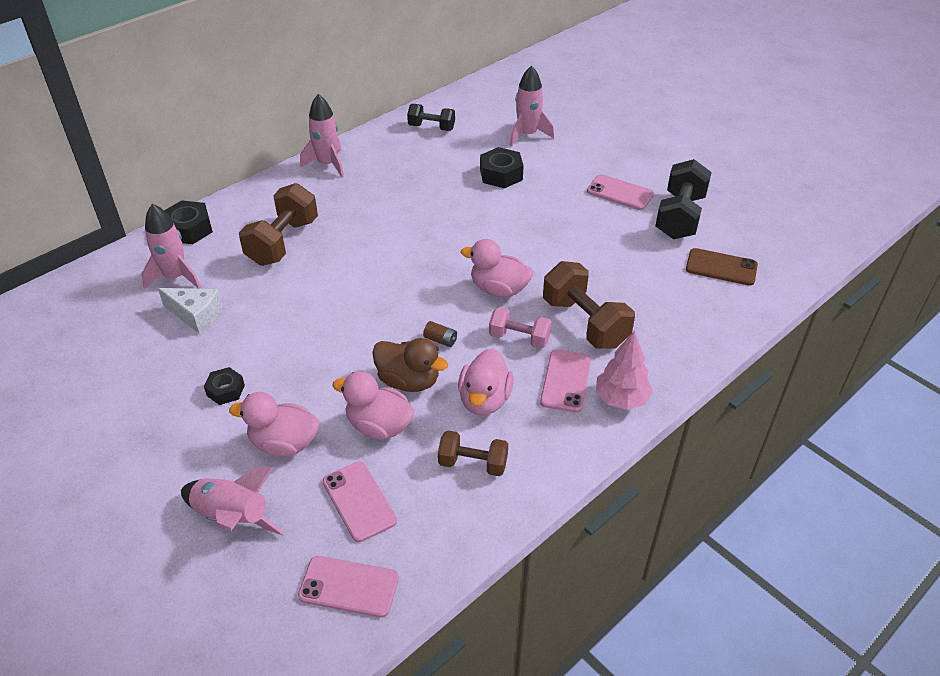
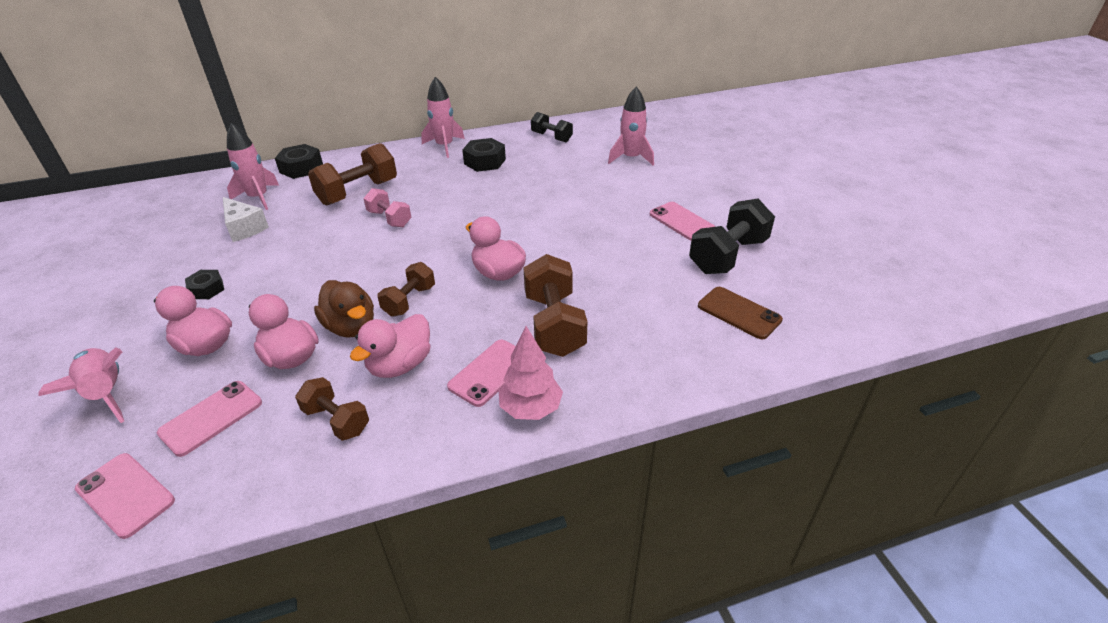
camera: 25 degrees right, 5 degrees down
pink phone [323,462,397,542] -> pink phone turned 45 degrees clockwise [157,381,262,457]
brown battery [423,321,457,347] -> brown dumbbell [377,262,435,317]
black nut [480,147,524,188] -> black nut moved to [462,138,506,172]
pink dumbbell [489,307,552,349] -> pink dumbbell moved to [363,188,411,227]

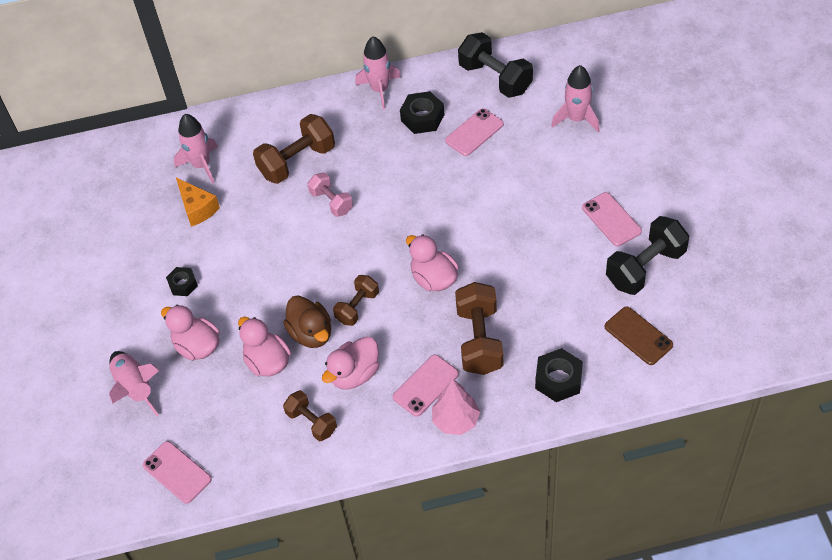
camera: 10 degrees right, 15 degrees up
pink phone [157,381,262,457] -> pink phone moved to [445,108,504,156]
white cheese [223,197,269,242] -> orange cheese [176,178,220,227]
black nut [275,144,323,179] -> black nut moved to [535,348,583,402]
black dumbbell [531,112,573,142] -> black dumbbell [458,32,533,98], size x1.66

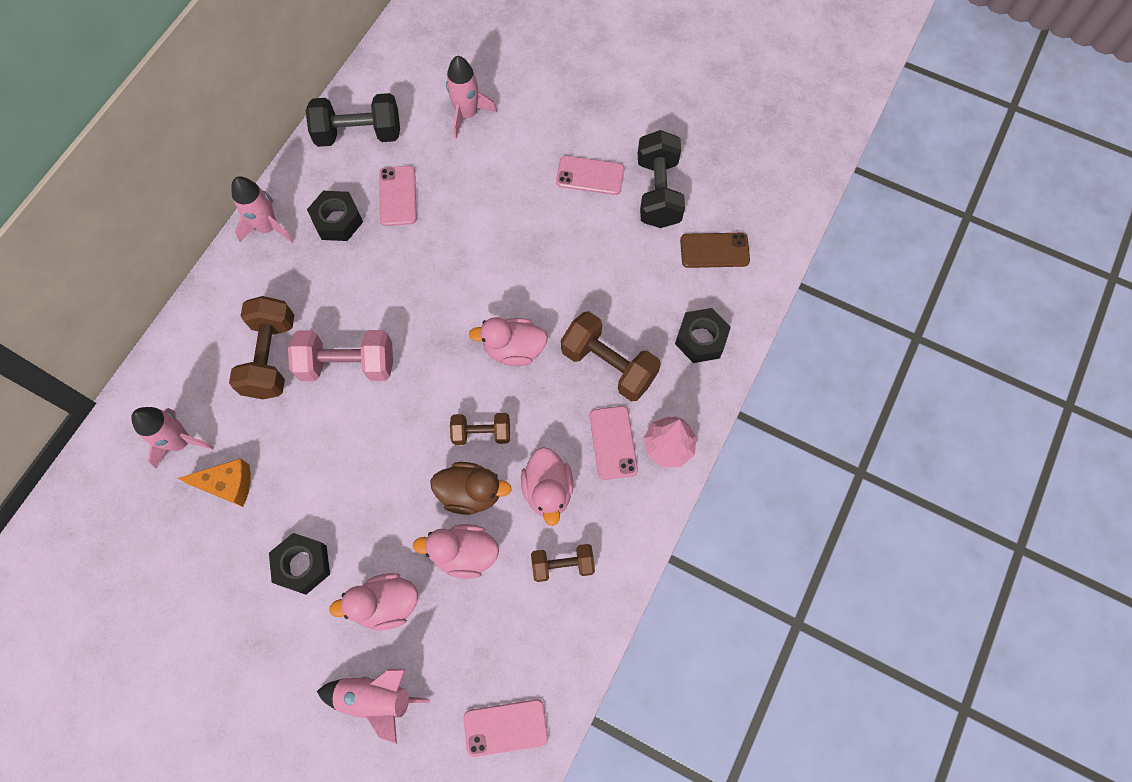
camera: 55 degrees left, 15 degrees up
black nut [166,267,198,296] -> black nut [269,533,330,595], size x1.56
pink dumbbell [308,172,353,217] -> pink dumbbell [288,330,393,381], size x1.66
brown dumbbell [333,275,379,326] -> brown dumbbell turned 75 degrees counterclockwise [450,413,510,445]

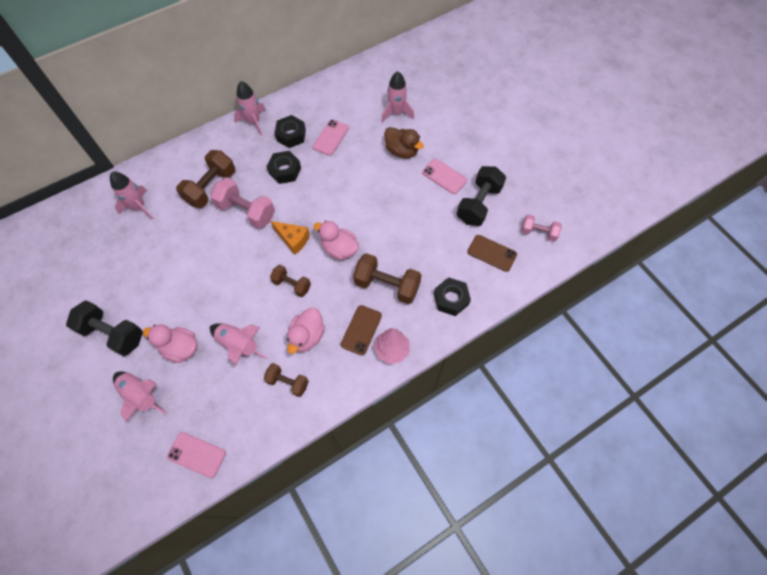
camera: 30 degrees right, 5 degrees down
orange cheese [178,458,251,507] -> orange cheese moved to [271,221,310,255]
black nut [269,533,330,595] -> black nut moved to [267,151,301,184]
black dumbbell [306,93,400,147] -> black dumbbell moved to [66,300,143,356]
pink duck [413,524,499,578] -> pink rocket [210,323,267,365]
brown duck [430,462,512,515] -> brown duck moved to [384,127,424,158]
brown dumbbell [561,311,661,402] -> brown dumbbell turned 45 degrees counterclockwise [353,253,422,304]
pink phone [590,406,638,480] -> brown phone [341,305,382,356]
none -> pink dumbbell [521,214,561,242]

